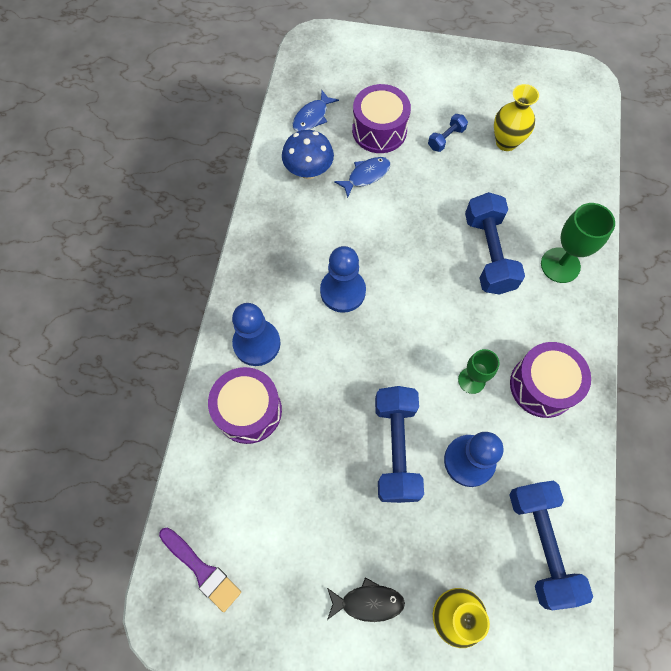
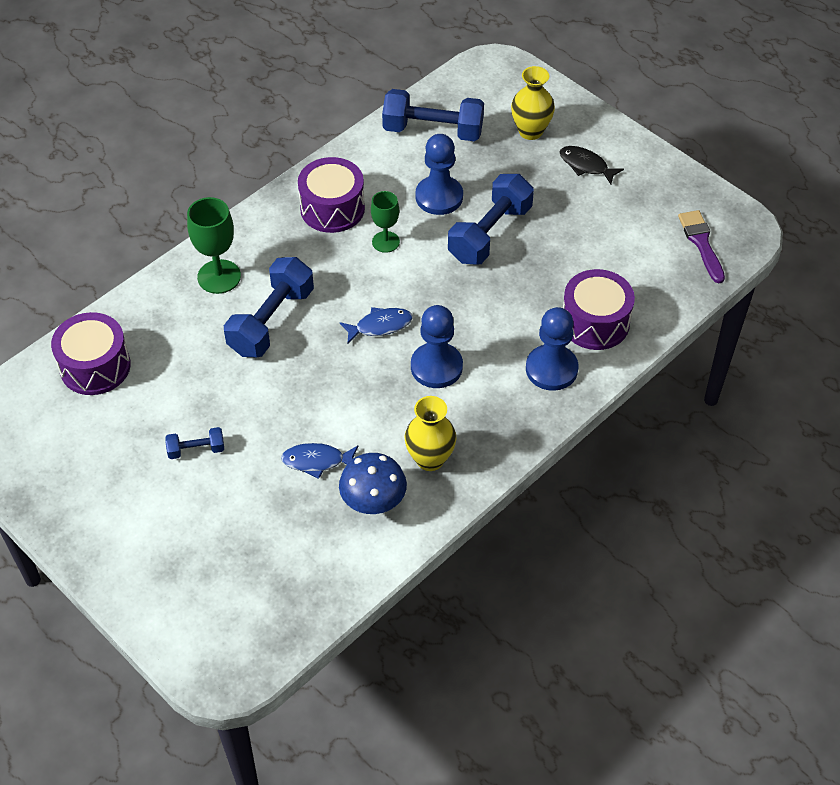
camera: 145 degrees left, 15 degrees down
blue fish [292,91,339,132] -> blue fish moved to [340,307,413,343]
purple drum [352,84,411,153] -> purple drum moved to [51,312,131,395]
yellow vase [494,84,539,151] -> yellow vase moved to [404,396,457,471]
blue dumbbell [509,480,593,610] -> blue dumbbell turned 75 degrees clockwise [382,89,484,141]

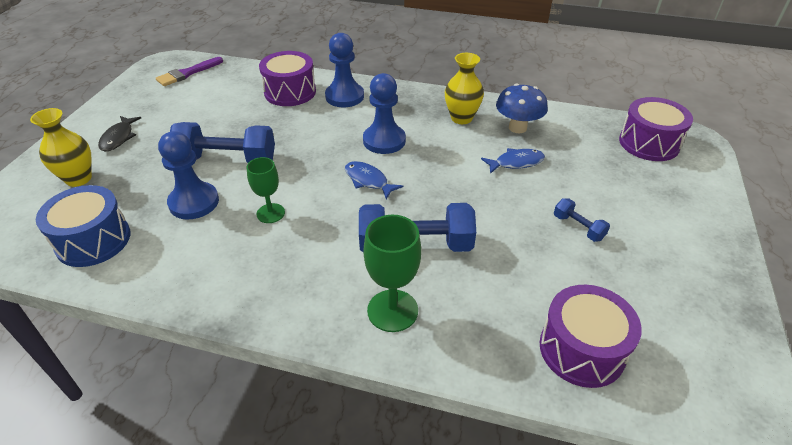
camera: 120 degrees left, 10 degrees down
blue fish [281,443,359,479] -> blue fish turned 75 degrees counterclockwise [481,148,545,174]
purple drum [298,157,365,233] -> purple drum moved to [619,97,693,161]
blue dumbbell [382,89,484,141] -> blue drum [36,185,130,267]

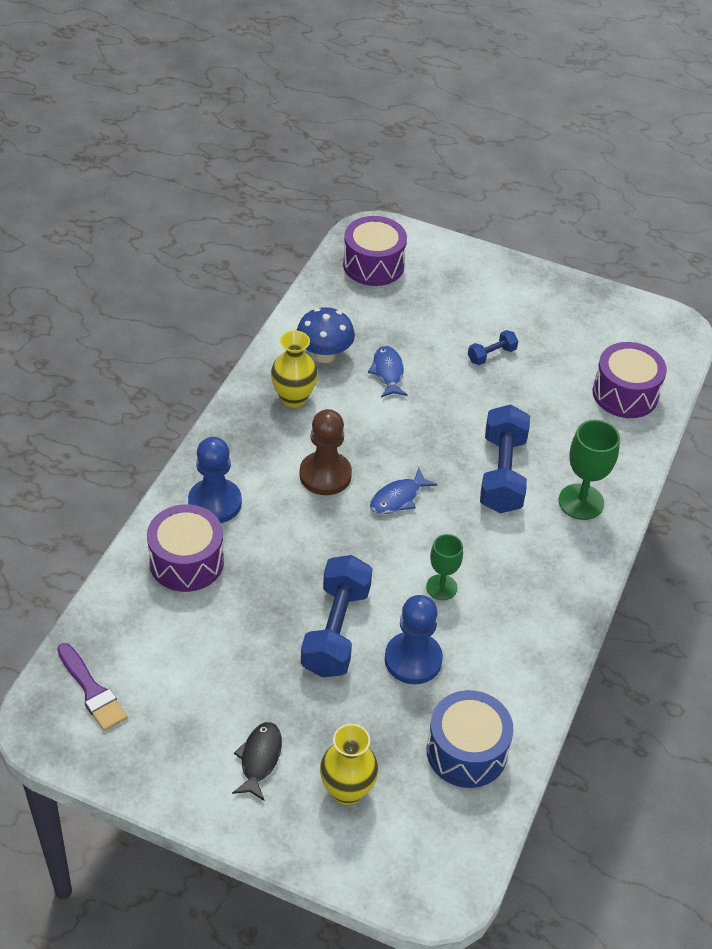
camera: 85 degrees left, 5 degrees up
black fish [98,116,141,152] -> black fish turned 90 degrees counterclockwise [232,722,282,801]
blue pawn [363,73,406,154] -> brown pawn [299,409,352,495]

